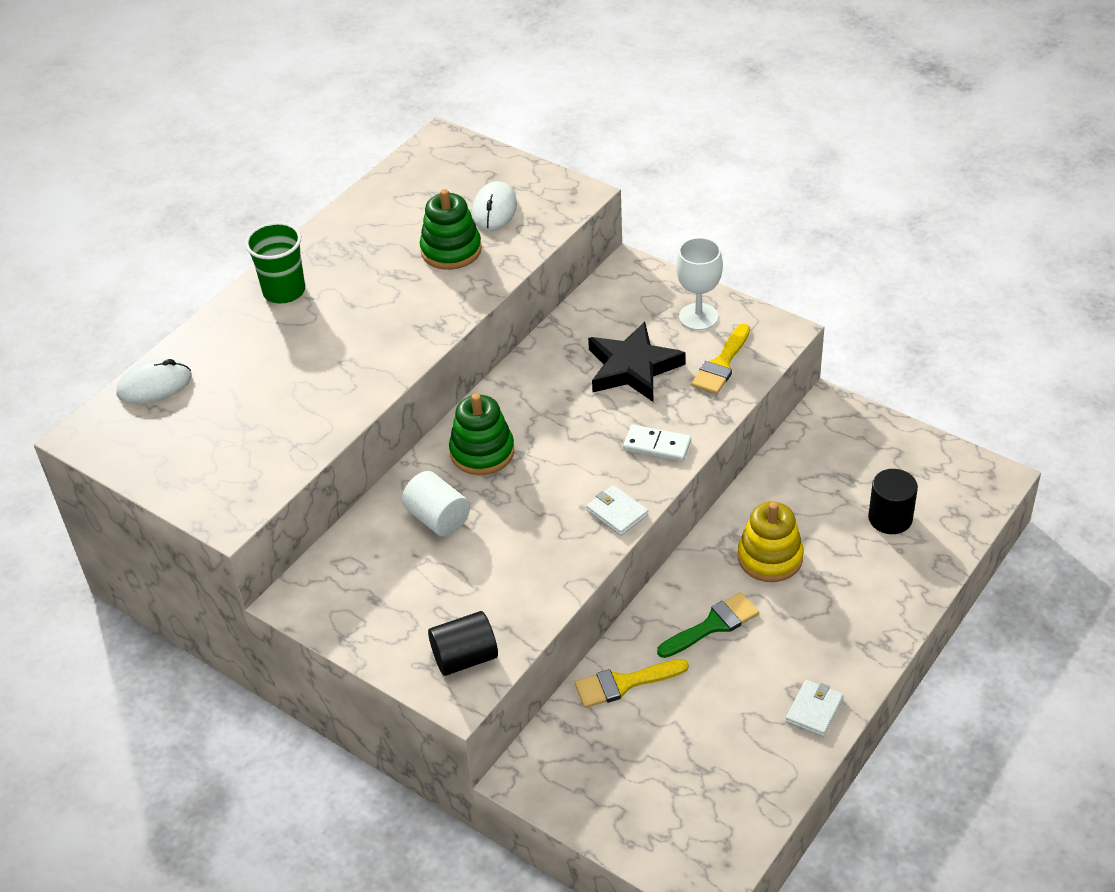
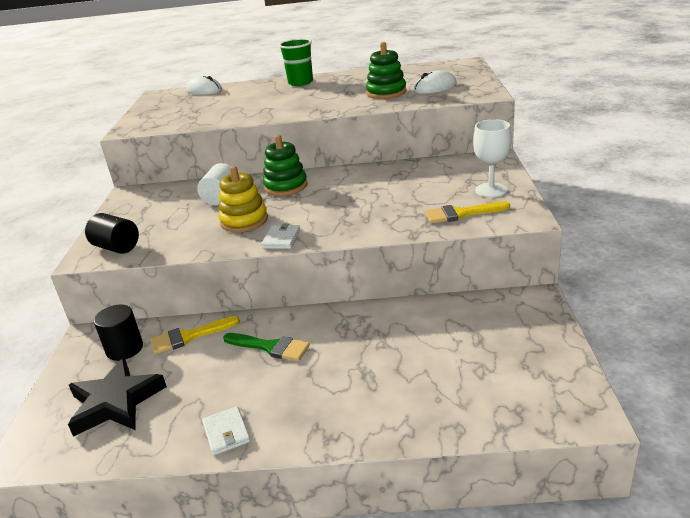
camera: 55 degrees right, 15 degrees down
yellow brush [575,659,689,708] -> yellow brush turned 60 degrees counterclockwise [150,316,240,354]
black star [588,322,685,402] -> black star moved to [68,357,167,437]
white domino [623,425,691,461] -> none
yellow stacking toy [738,502,804,582] -> yellow stacking toy moved to [218,166,268,232]
white wallet [786,680,843,737] -> white wallet turned 75 degrees clockwise [202,406,251,455]
black cylinder [868,469,918,534] -> black cylinder moved to [94,305,143,361]

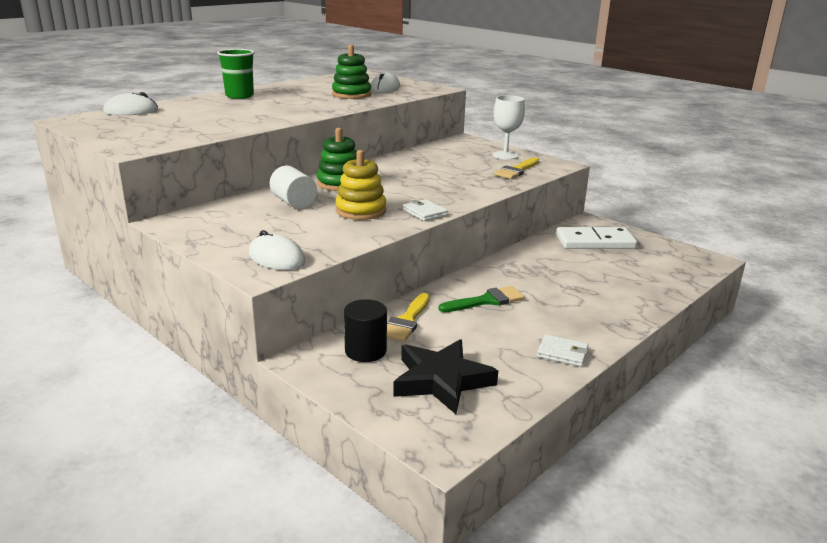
camera: 50 degrees left, 5 degrees down
black cylinder [85,213,139,254] -> white mouse [249,230,306,270]
none -> white domino [556,227,637,249]

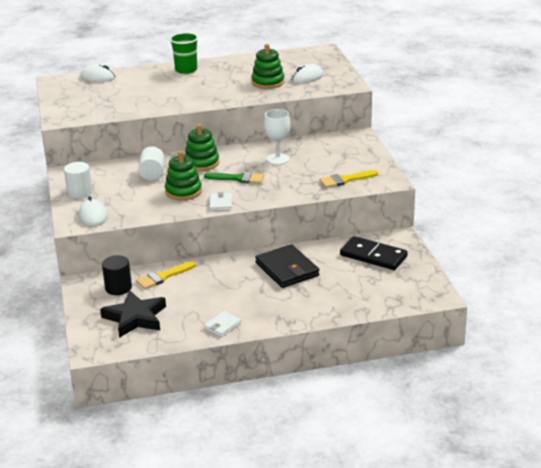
camera: 35 degrees right, 5 degrees up
yellow stacking toy [335,150,386,220] -> green stacking toy [165,151,202,200]
green brush [438,286,524,312] -> green brush moved to [204,172,264,184]
white goblet [492,95,525,160] -> white goblet moved to [264,109,291,165]
white wallet [537,334,589,367] -> white wallet turned 75 degrees clockwise [204,311,242,337]
white domino [556,227,637,249] -> black domino [340,236,408,270]
none -> white cylinder [64,162,92,199]
none -> black wallet [255,244,319,288]

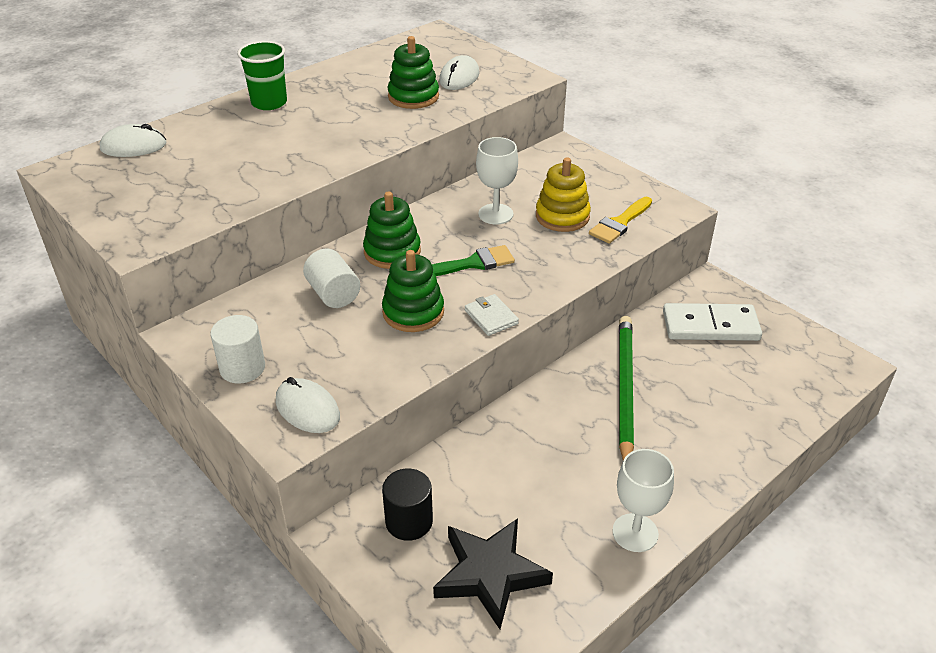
camera: 30 degrees left, 10 degrees up
yellow brush [136,261,196,289] -> none
white wallet [204,311,242,337] -> white goblet [612,449,674,552]
black wallet [255,244,319,288] -> green pencil [619,316,634,461]
black domino [340,236,408,270] -> white domino [663,303,762,341]
none -> yellow stacking toy [536,157,591,232]

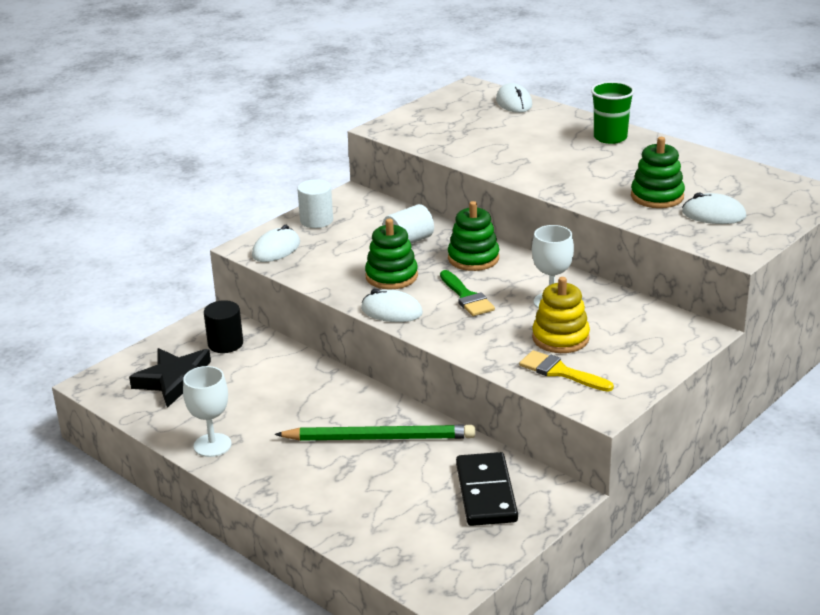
camera: 85 degrees right, 10 degrees down
white wallet [465,294,519,336] -> white mouse [361,289,423,322]
white domino [663,303,762,341] -> black domino [456,452,518,526]

